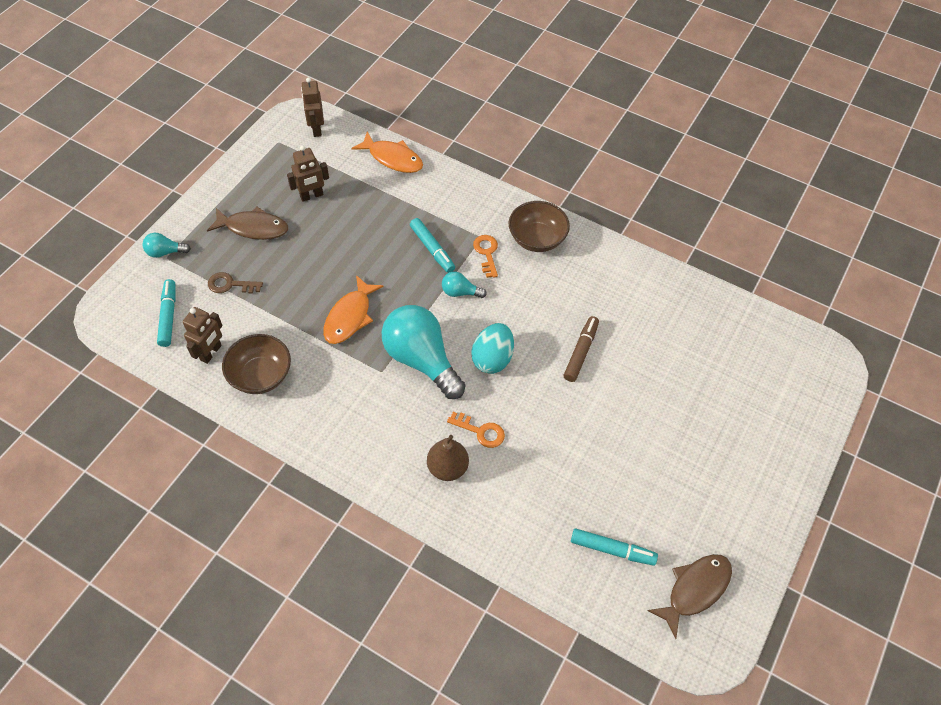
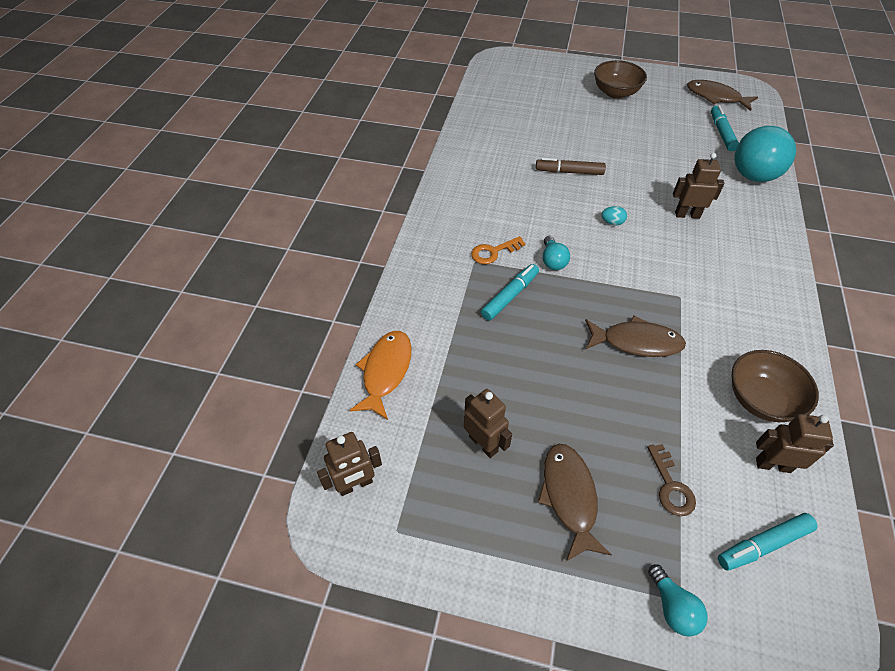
camera: 105 degrees left, 5 degrees down
orange fish [323,275,384,344] -> brown fish [585,315,686,357]
turquoise light bulb [382,305,466,399] -> turquoise light bulb moved to [734,126,796,182]
brown pear [427,435,469,481] -> none
orange key [447,412,505,448] -> brown robot [673,153,724,219]
turquoise egg [471,323,514,374] -> turquoise egg [601,206,627,225], size x0.49
brown bowl [509,201,570,252] -> brown bowl moved to [594,60,647,99]

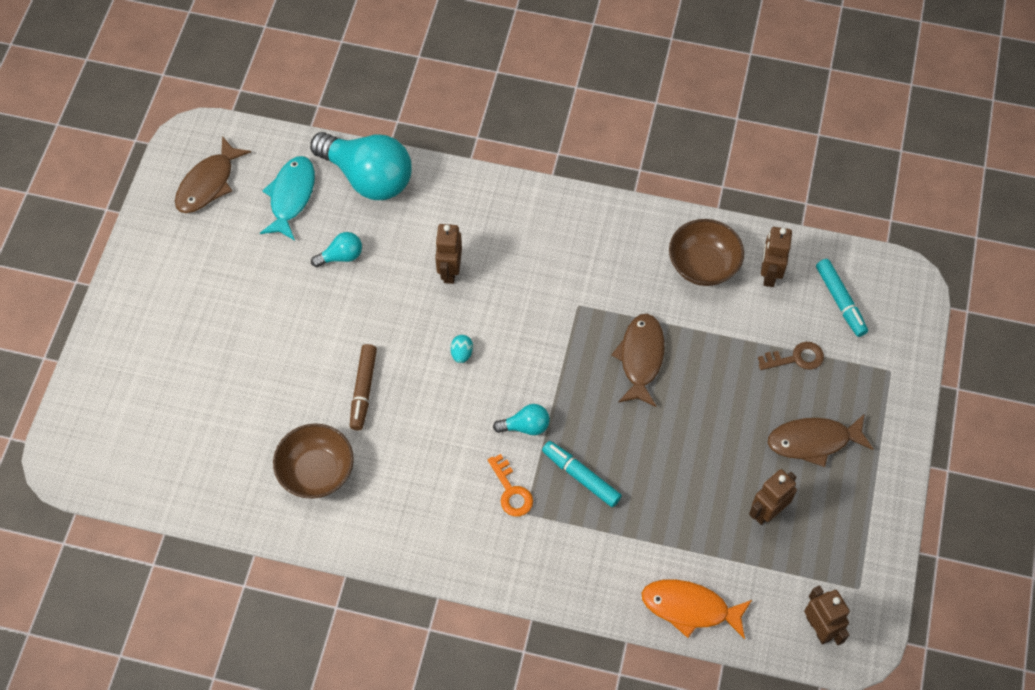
camera: 90 degrees left, 10 degrees up
brown bowl [594,60,647,99] -> brown bowl moved to [273,424,354,499]
turquoise light bulb [648,564,708,637] -> turquoise light bulb moved to [311,232,362,267]
turquoise marker [711,105,739,151] -> turquoise fish [260,156,315,240]

